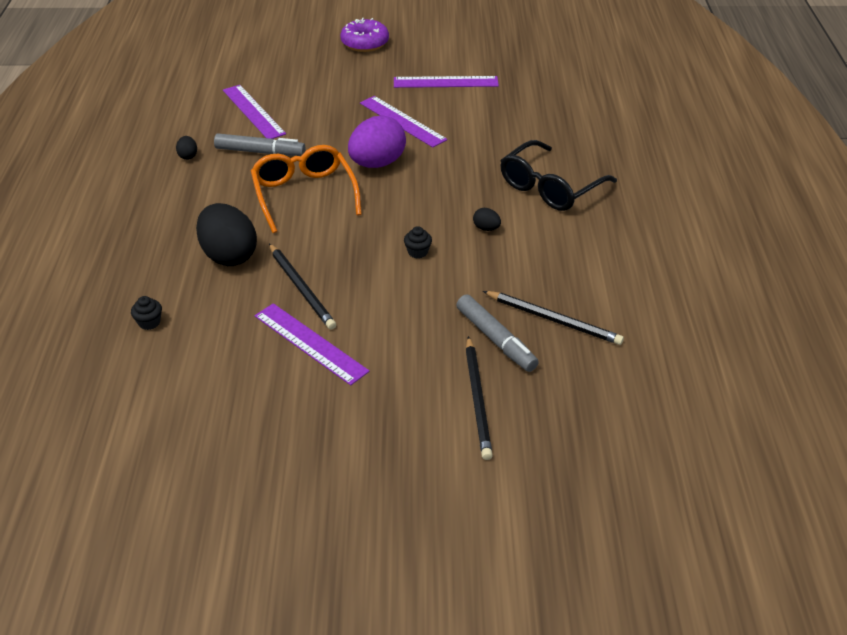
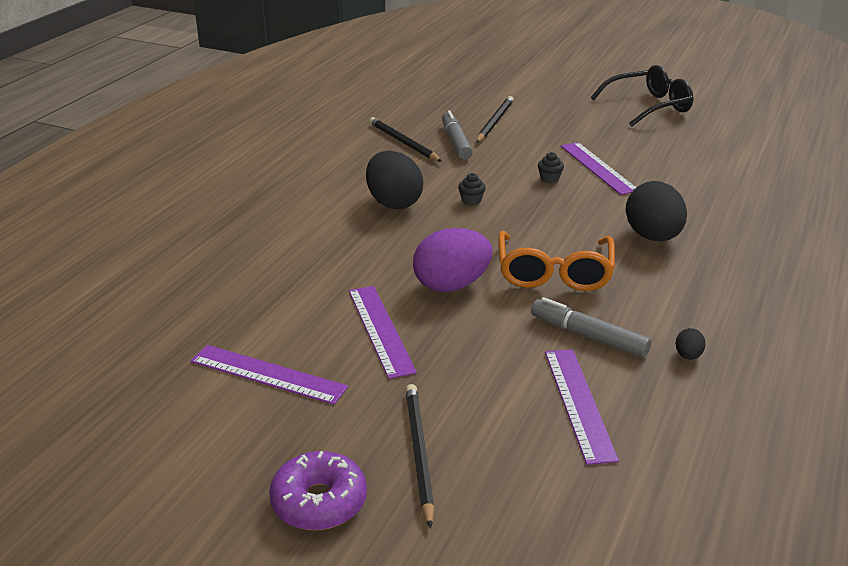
camera: 155 degrees left, 10 degrees down
black cupcake [131,296,162,330] -> black cupcake moved to [538,152,564,183]
black pencil [269,243,336,330] -> black pencil moved to [405,384,435,529]
black egg [473,208,501,231] -> black egg [366,151,423,209], size x2.37
black glasses [500,140,617,211] -> black glasses moved to [591,65,693,127]

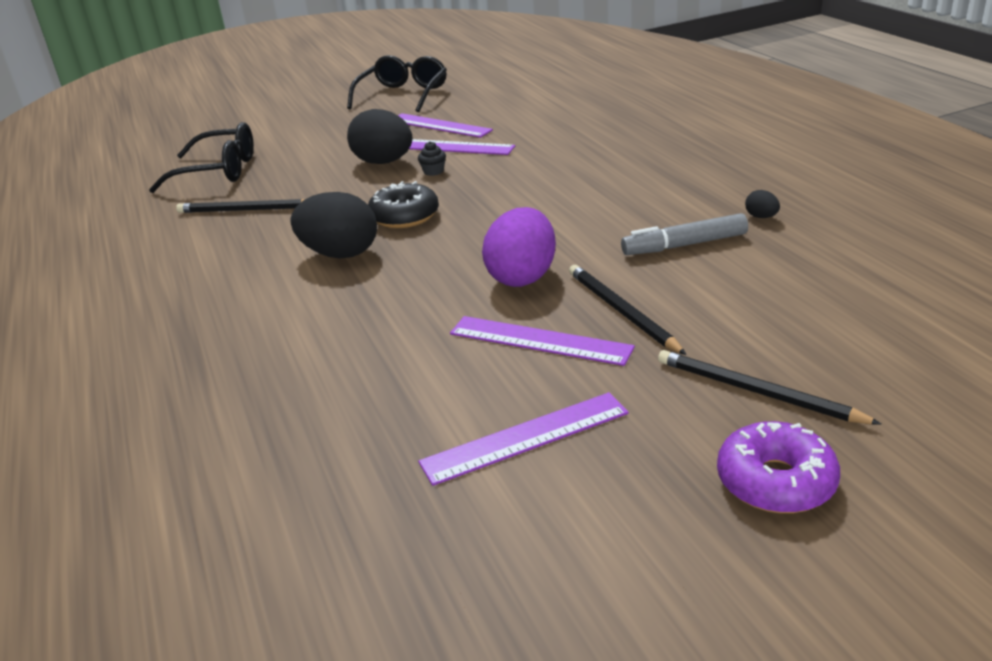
camera: 45 degrees left, 0 degrees up
grey marker [442,110,473,160] -> none
black cupcake [458,173,486,205] -> black donut [368,181,439,228]
black pencil [476,96,514,143] -> black pencil moved to [569,265,687,355]
orange glasses [498,231,615,291] -> none
purple ruler [545,349,619,465] -> purple ruler moved to [398,113,493,138]
black egg [626,181,687,241] -> black egg moved to [347,109,412,164]
none -> black glasses [149,122,254,193]

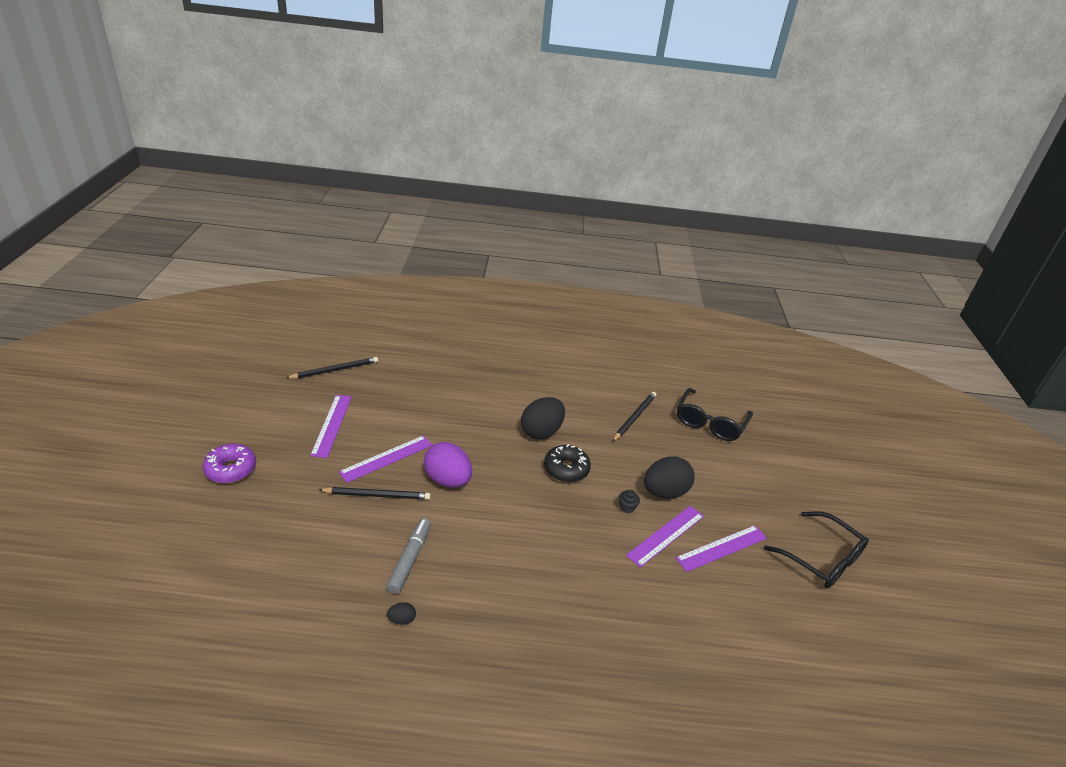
camera: 110 degrees right, 5 degrees up
black pencil [658,350,881,424] -> black pencil moved to [286,357,378,379]

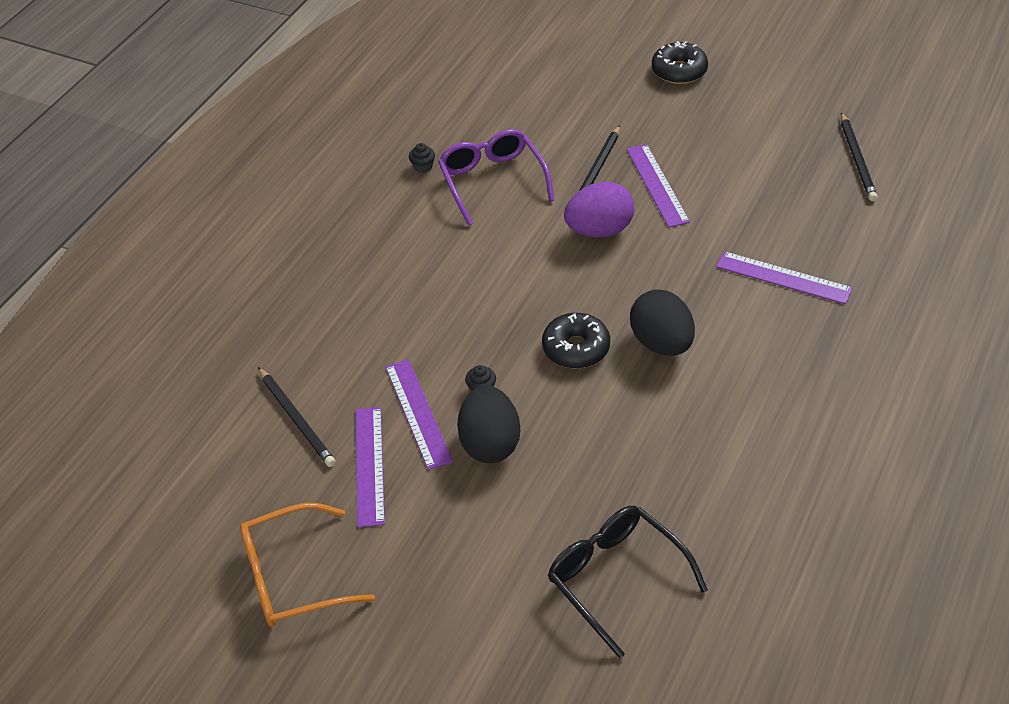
camera: 120 degrees right, 10 degrees up
purple donut [203,444,256,483] -> black donut [652,41,708,84]
purple ruler [310,395,352,458] -> purple ruler moved to [716,251,852,304]
grey marker [386,518,431,594] -> purple glasses [438,129,554,226]
black egg [387,602,416,625] -> black cupcake [409,143,435,173]
black pencil [612,392,656,442] -> black pencil moved to [258,367,336,467]
black glasses [764,511,869,588] -> orange glasses [240,503,375,627]

